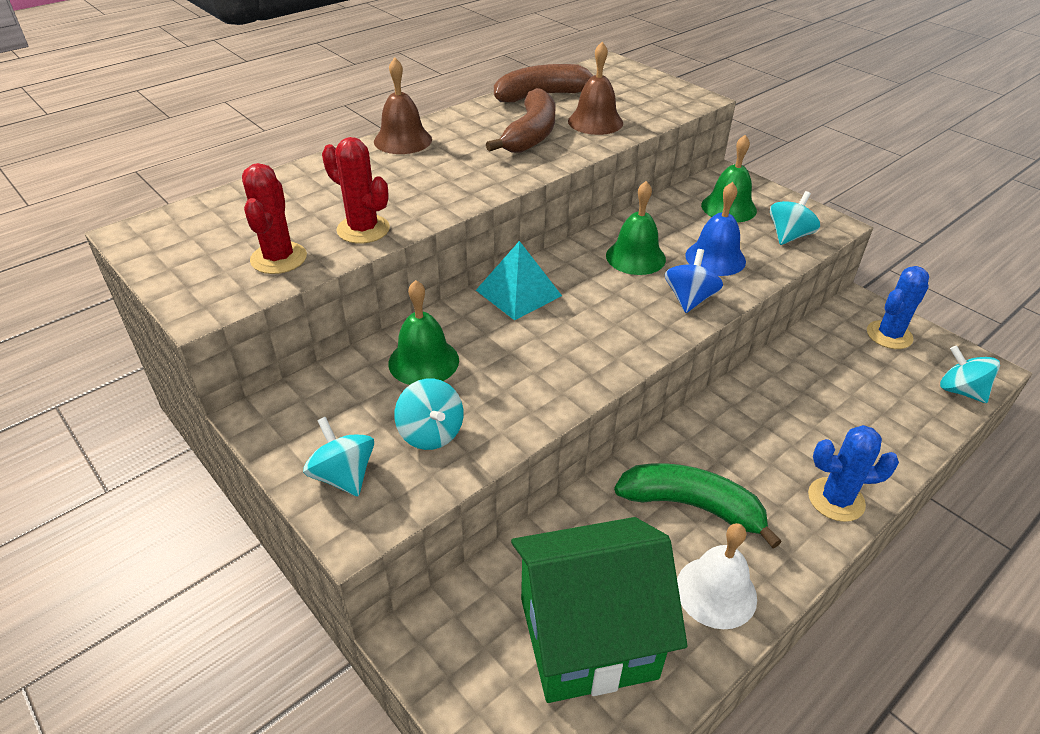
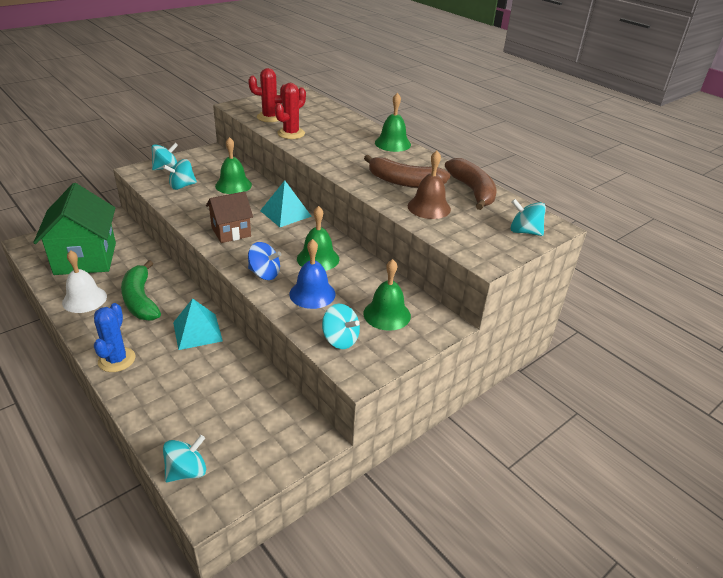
camera: 90 degrees right, 5 degrees down
brown bell [374,57,432,154] -> green bell [375,93,411,152]
green banana [614,463,782,548] -> green banana turned 135 degrees clockwise [121,260,161,321]
blue cactus [867,266,929,349] -> none
none -> turquoise pyramid [173,298,223,350]
none -> brown house [206,191,253,243]
none -> turquoise spinning top [510,199,546,236]

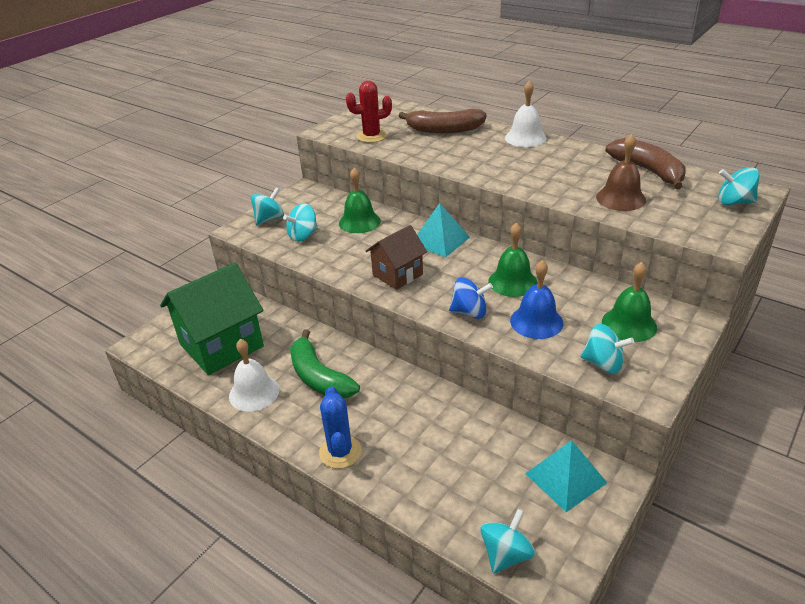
camera: 10 degrees left, 0 degrees up
green house [33,183,116,275] -> green house turned 75 degrees clockwise [160,263,264,375]
turquoise pyramid [173,298,223,350] -> turquoise pyramid moved to [525,440,607,512]
red cactus [275,83,306,139] -> none
brown banana [364,155,450,188] -> brown banana moved to [399,109,487,134]
green bell [375,93,411,152] -> white bell [505,80,547,147]

